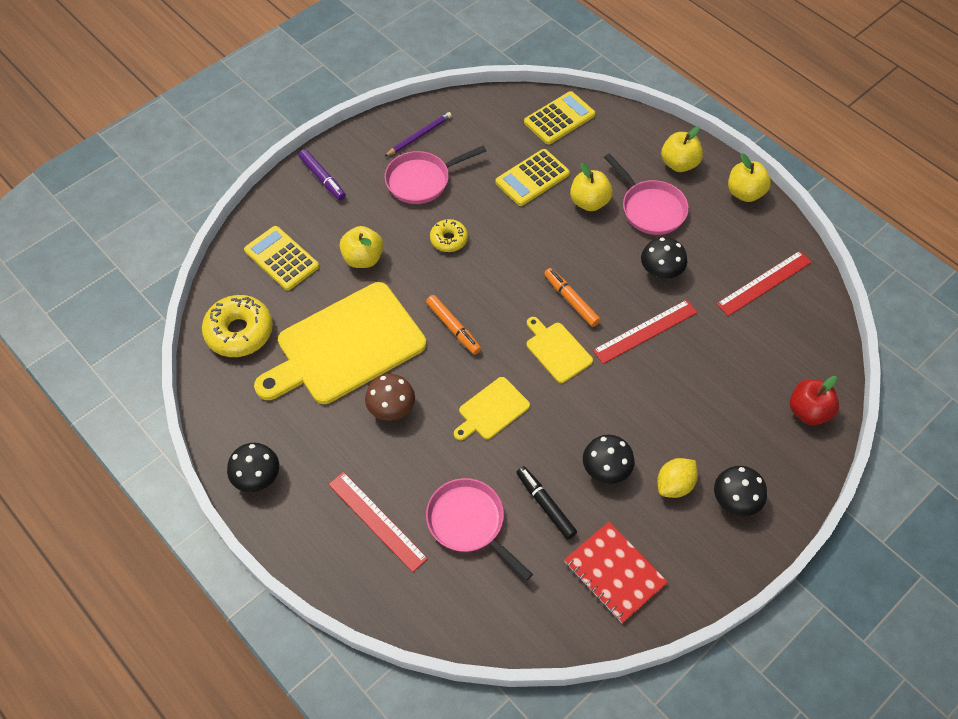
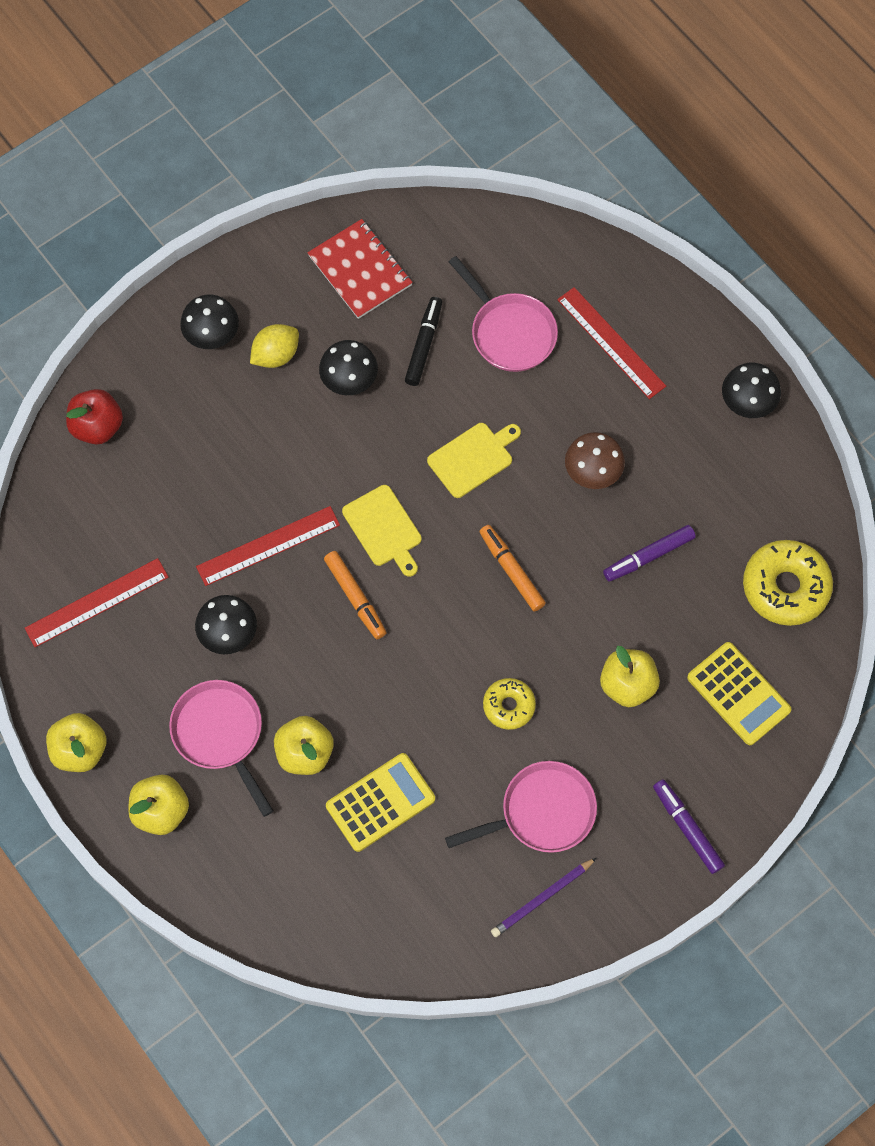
camera: 175 degrees left, 10 degrees up
yellow cutting board [254,282,426,404] -> purple marker [603,525,696,582]
black marker [516,466,577,540] -> black marker turned 135 degrees counterclockwise [405,297,442,386]
yellow calculator [524,91,595,145] -> none

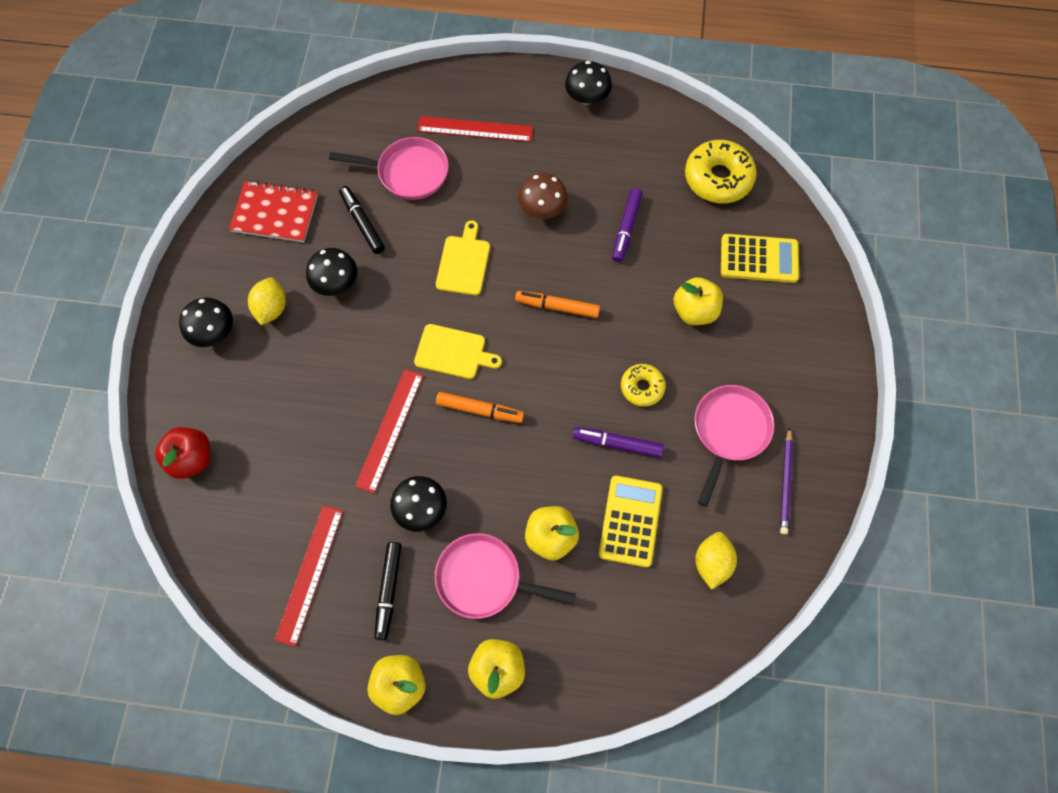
camera: 45 degrees left, 0 degrees up
purple marker [653,779,725,874] -> purple marker moved to [573,427,664,458]
none -> black marker [374,542,402,640]
none -> yellow lemon [695,532,737,590]

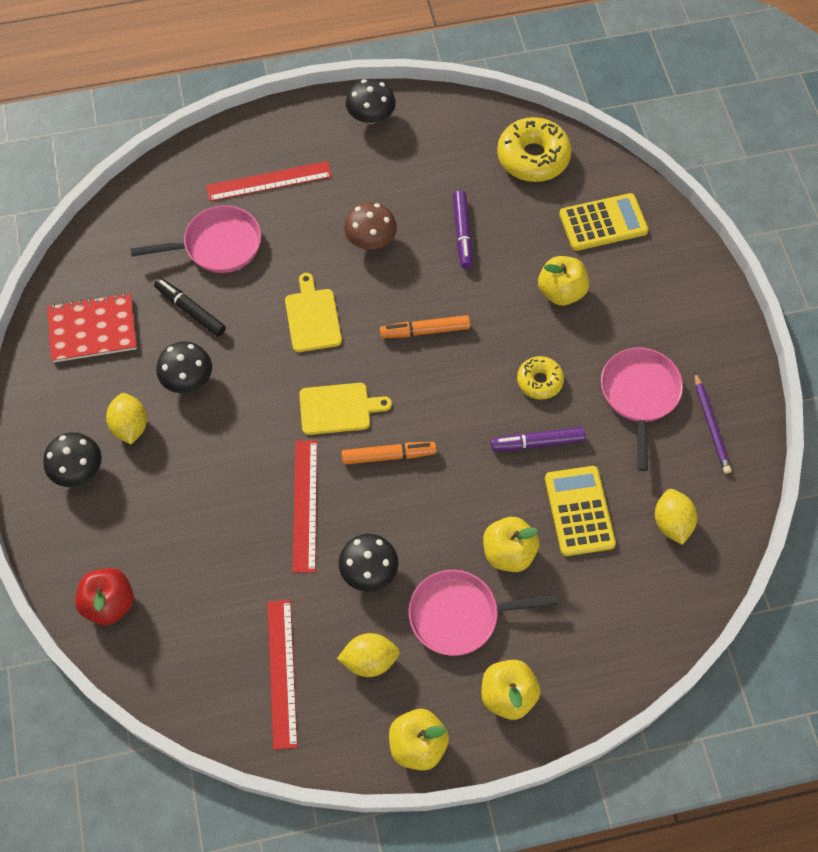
camera: 20 degrees left, 5 degrees down
black marker [374,542,402,640] -> yellow lemon [337,633,400,677]

